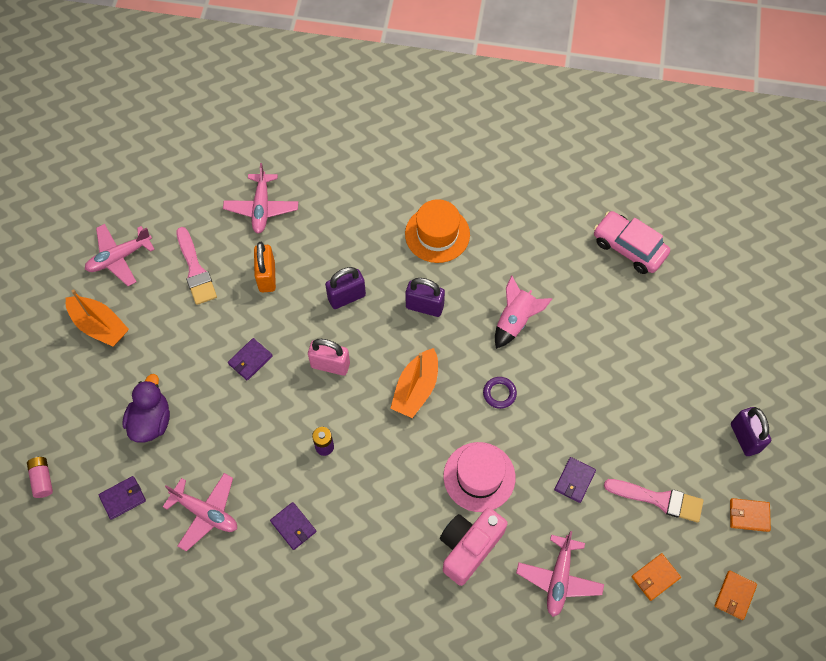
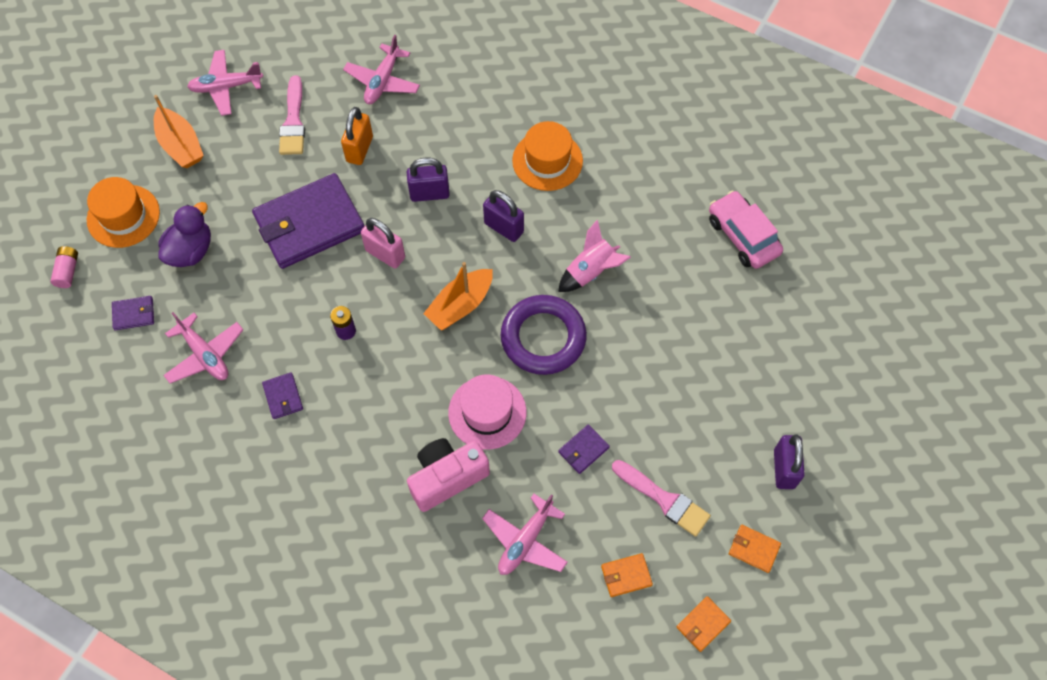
camera: 20 degrees right, 0 degrees up
purple wallet [228,338,273,381] -> purple wallet [252,173,364,269], size x2.41
purple ring [483,377,517,409] -> purple ring [501,295,587,375], size x2.34
none -> orange hat [87,177,160,248]

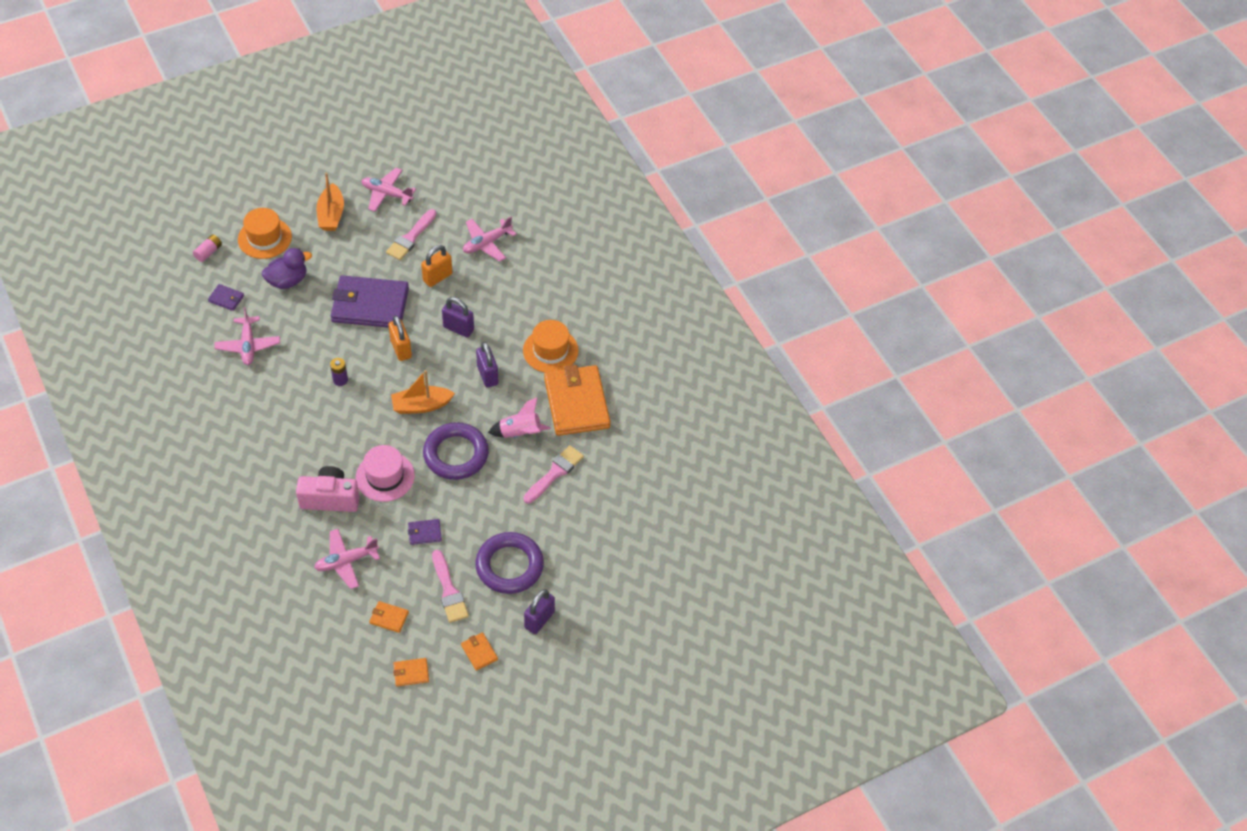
camera: 30 degrees right, 10 degrees down
purple wallet [262,372,303,419] -> none
pink padlock [361,218,405,269] -> orange padlock [388,315,412,361]
pink car [709,190,783,269] -> none
none -> purple ring [475,532,544,594]
none -> pink brush [523,445,584,504]
none -> orange wallet [544,365,611,436]

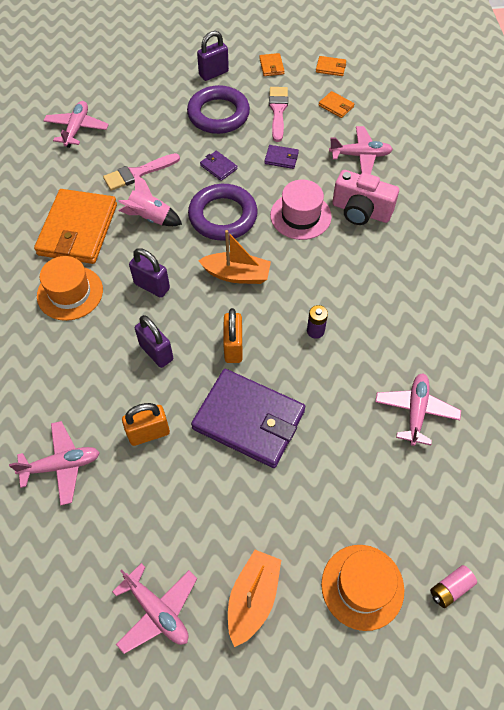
camera: 155 degrees left, 5 degrees up
purple wallet [208,284,244,311] -> purple wallet moved to [200,151,238,181]
purple duck [262,248,312,289] -> none
pink brush [386,209,437,260] -> none
purple padlock [476,342,498,388] -> purple padlock turned 60 degrees counterclockwise [129,248,170,298]
none -> pink plane [43,101,109,148]

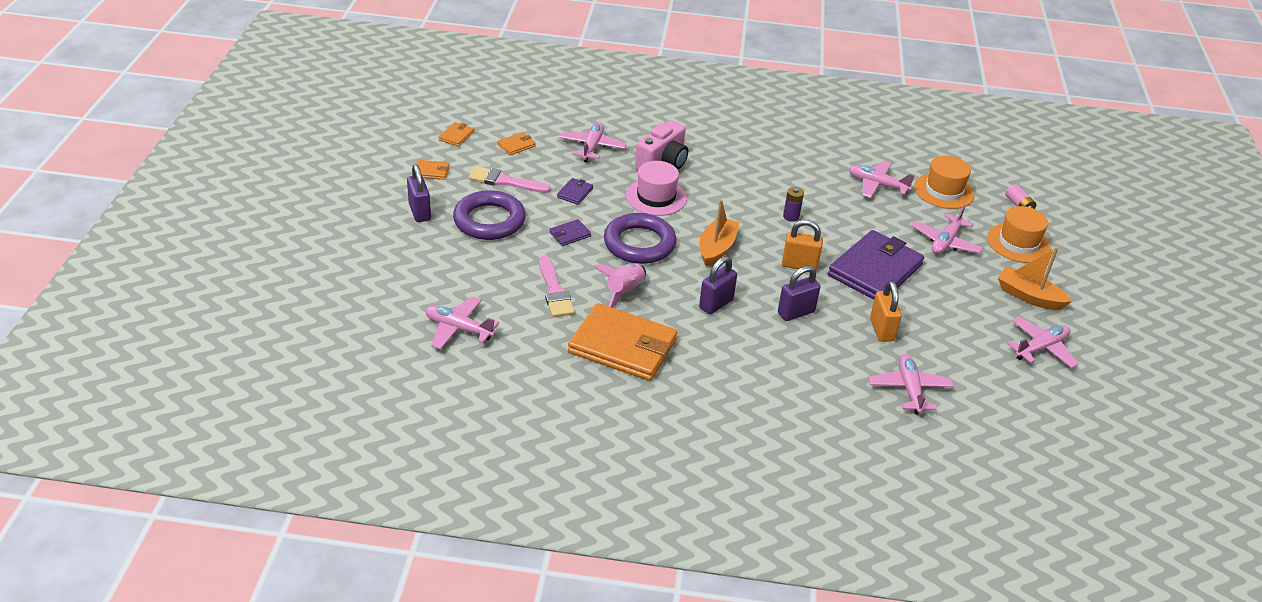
camera: 80 degrees left, 20 degrees down
orange hat [37,256,103,321] -> orange hat moved to [914,156,975,209]
none -> pink plane [912,205,983,254]

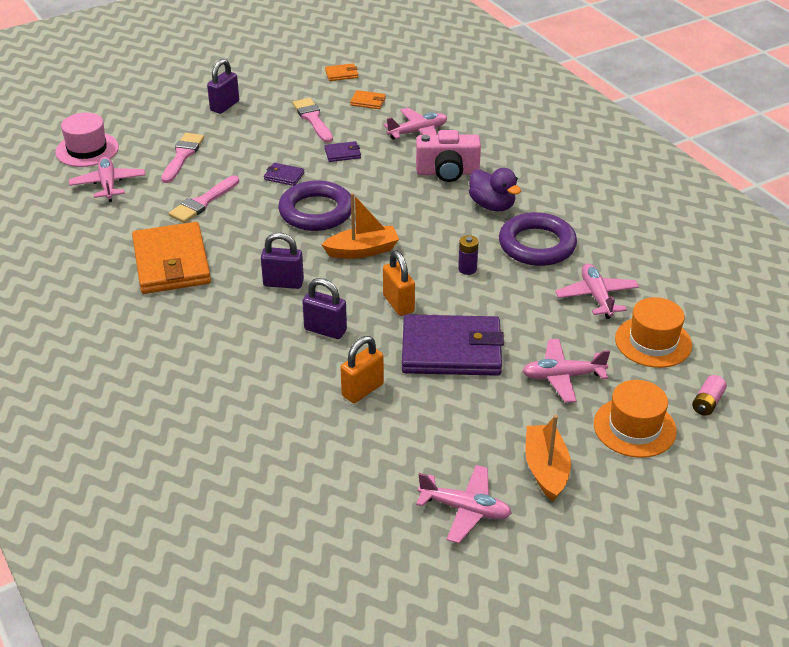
camera: 55 degrees right, 0 degrees up
orange wallet [417,160,450,180] -> none
purple ring [453,190,526,240] -> purple ring moved to [499,212,577,266]
pink rocket [593,263,646,308] -> none
pink hat [626,161,687,216] -> pink hat moved to [55,112,119,167]
pink plane [869,354,954,414] -> none
none -> pink brush [161,133,204,183]
none -> purple duck [469,168,521,211]

